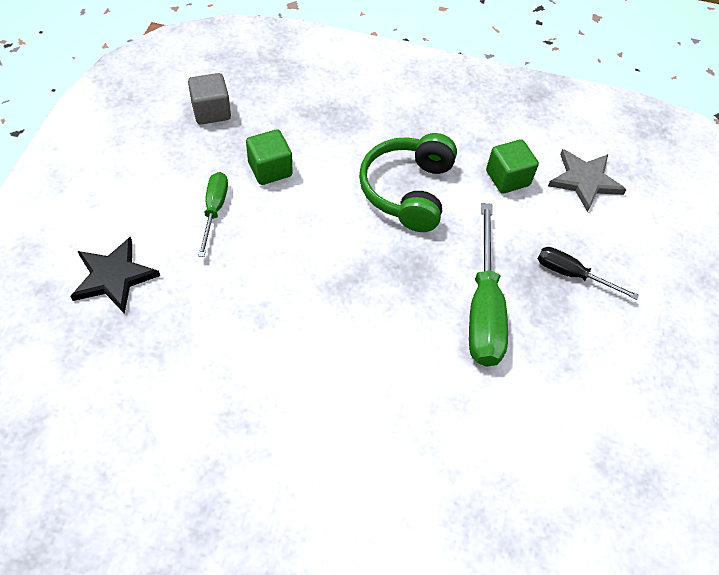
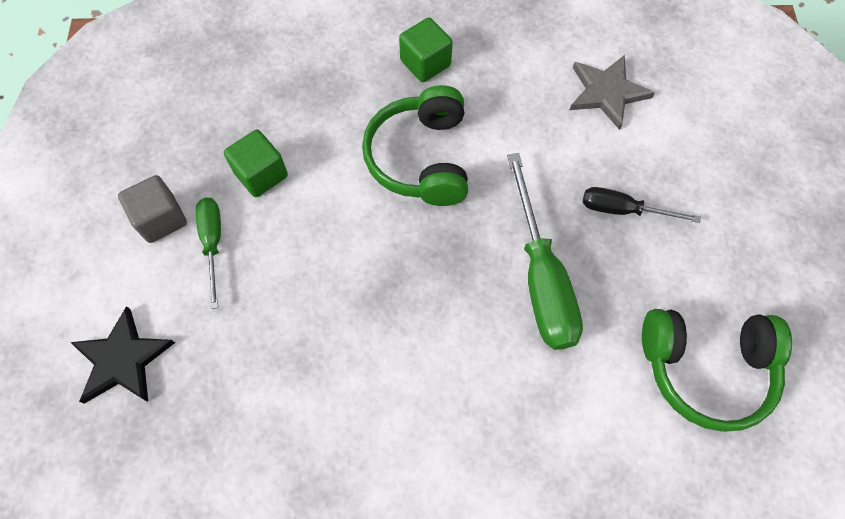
camera: 10 degrees left, 10 degrees up
grey cube [188,73,231,124] -> grey cube moved to [118,175,187,243]
green cube [486,139,539,194] -> green cube moved to [399,18,453,82]
none -> green headphones [642,309,792,432]

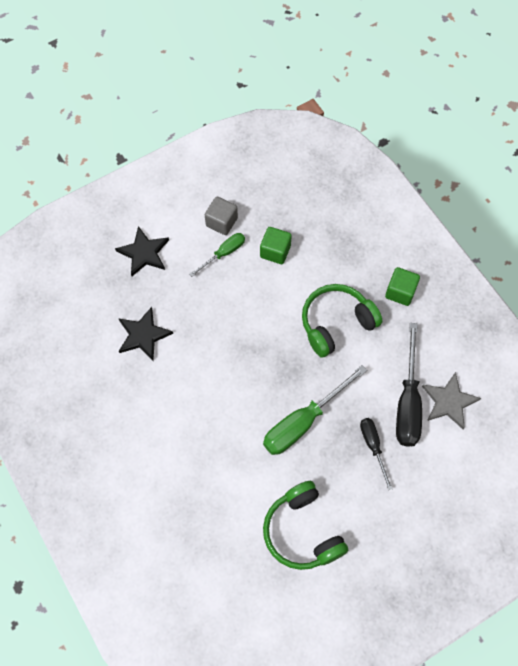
camera: 60 degrees right, 0 degrees up
none -> black star [118,307,173,361]
none -> black screwdriver [396,323,422,447]

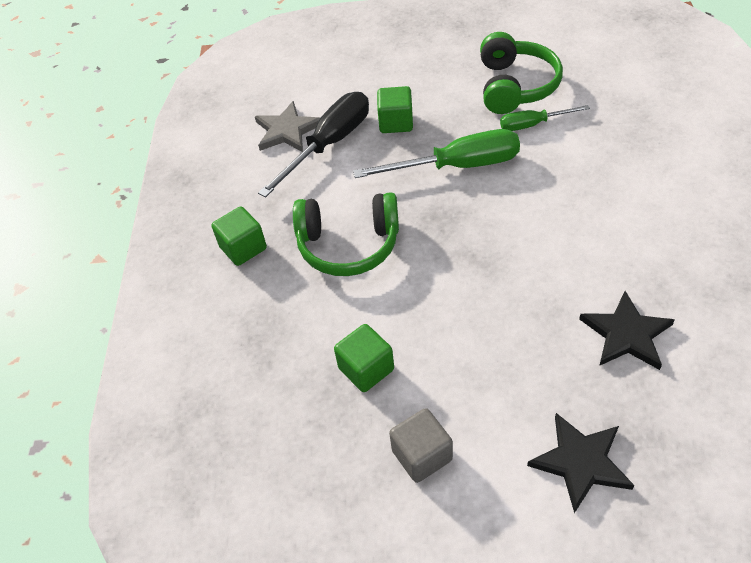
camera: 145 degrees left, 15 degrees down
green screwdriver [189,233,245,277] -> green screwdriver moved to [500,105,590,131]
black screwdriver [360,418,393,490] -> green cube [377,86,413,133]

